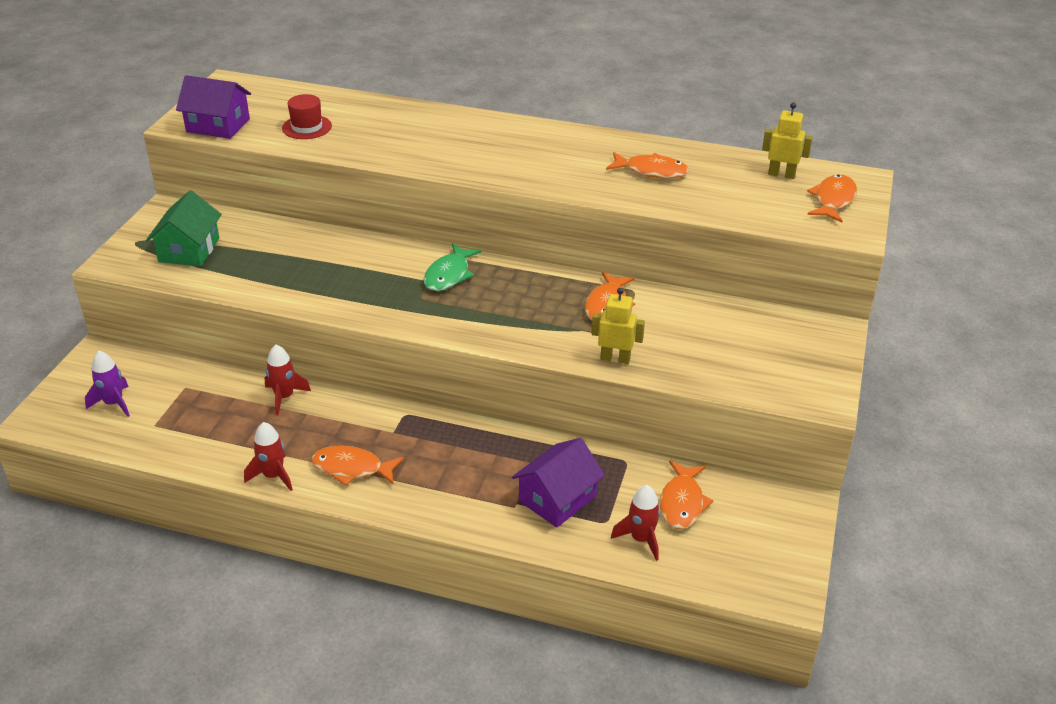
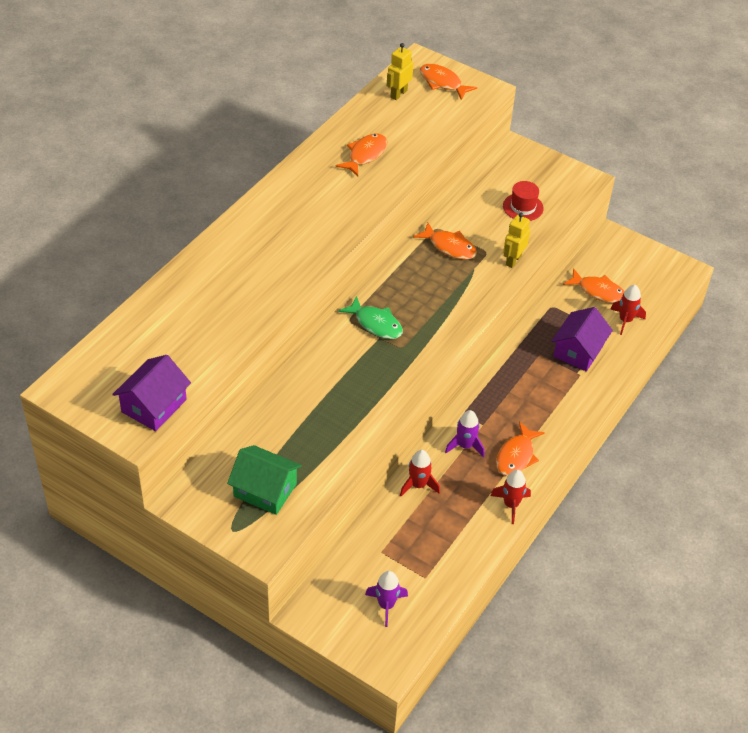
camera: 75 degrees left, 10 degrees up
red hat [282,94,332,139] -> red hat moved to [503,181,544,221]
purple house [512,438,605,528] -> purple house turned 60 degrees clockwise [551,307,613,371]
none -> purple rocket [445,410,485,458]

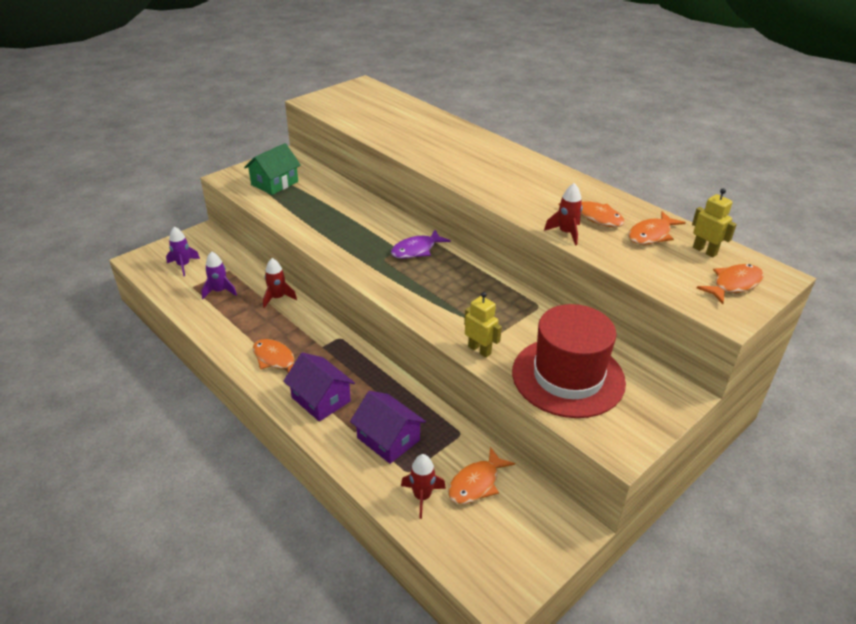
camera: 105 degrees right, 10 degrees down
purple house [112,355,191,431] -> purple house moved to [283,352,355,422]
green fish [338,296,403,339] -> purple fish [391,230,451,259]
orange fish [413,223,477,260] -> orange fish moved to [628,211,686,245]
purple rocket [445,410,485,458] -> purple rocket moved to [202,251,237,299]
red rocket [490,470,531,524] -> red rocket moved to [544,183,583,246]
red hat [503,181,544,221] -> red hat [512,304,626,418], size x2.24

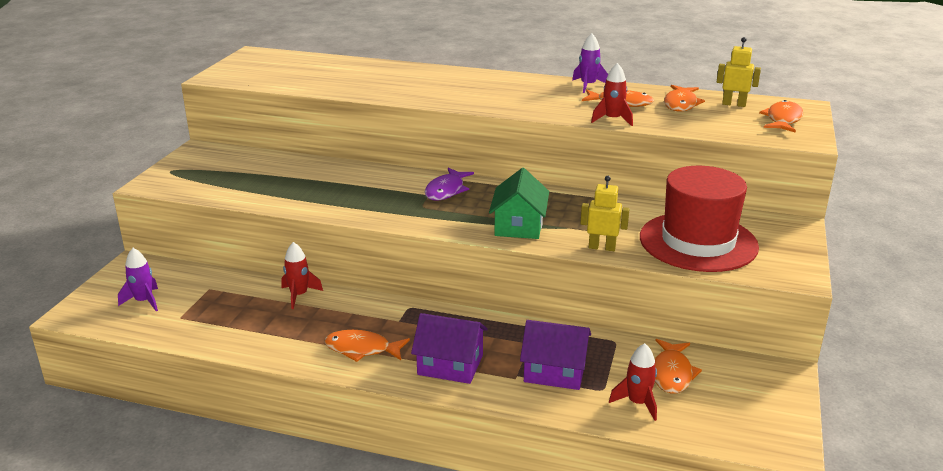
camera: 30 degrees left, 10 degrees down
purple rocket [202,251,237,299] -> purple rocket moved to [572,33,608,93]
green house [244,143,301,195] -> green house moved to [489,168,549,239]

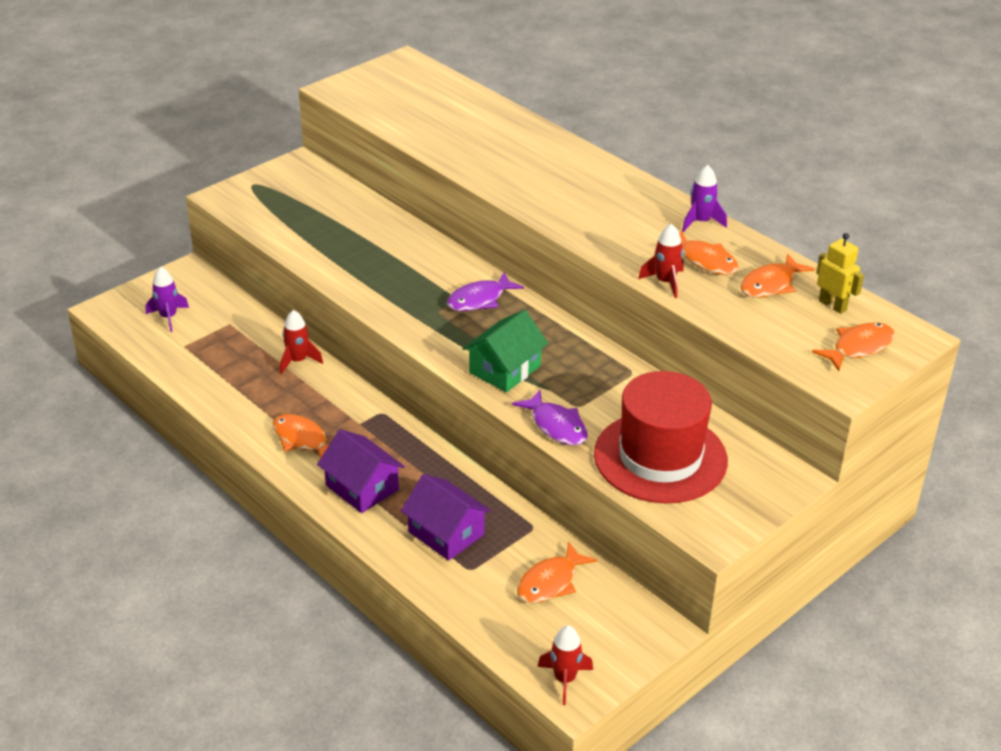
camera: 30 degrees right, 10 degrees up
yellow robot [580,176,629,251] -> purple fish [512,390,588,445]
red rocket [609,343,657,421] -> red rocket moved to [537,625,593,705]

